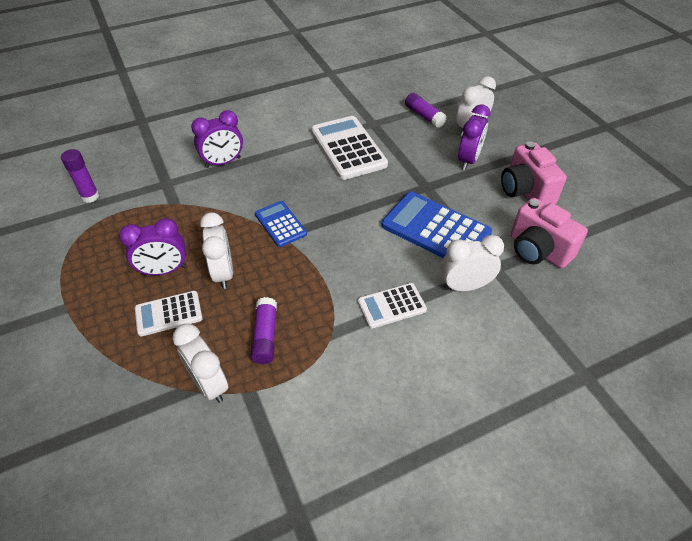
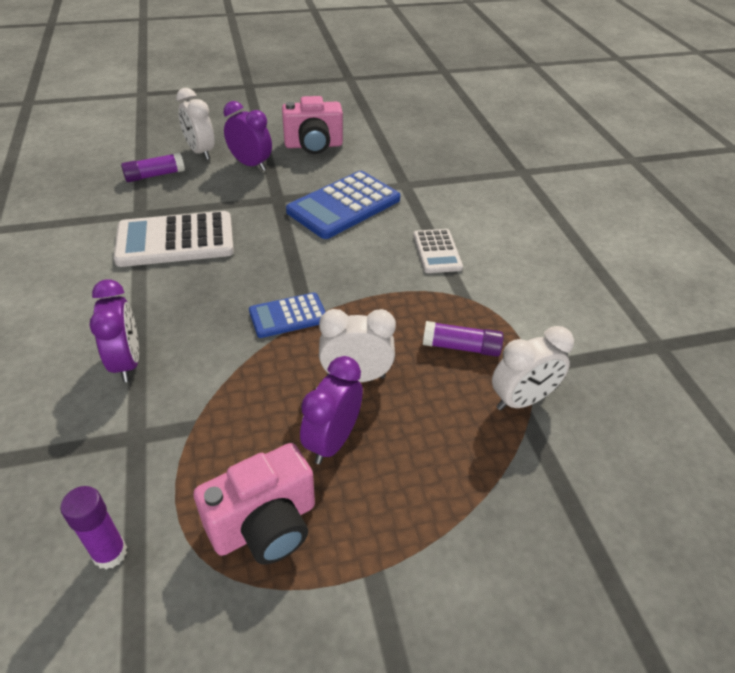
camera: 80 degrees left, 5 degrees down
purple clock [119,218,186,275] -> purple clock turned 150 degrees counterclockwise [300,356,363,464]
white calculator [135,291,203,336] -> none
white clock [441,235,504,291] -> none
pink camera [511,198,588,268] -> pink camera moved to [193,443,315,564]

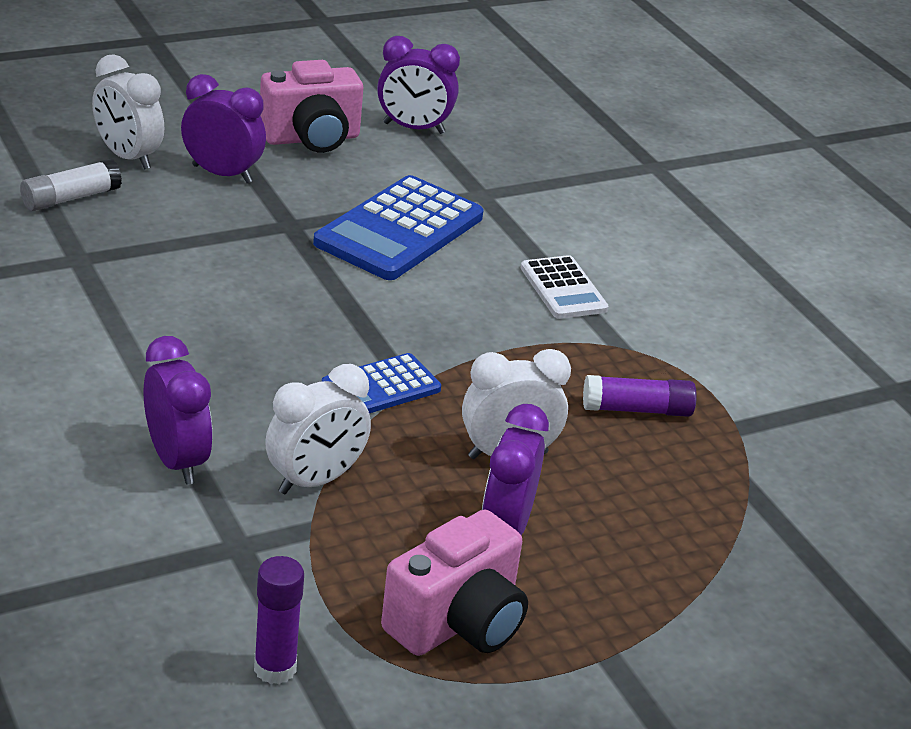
camera: 15 degrees left, 10 degrees down
white calculator [113,211,234,267] -> none
purple glue stick [121,152,185,182] -> white glue stick [20,159,122,211]
white clock [492,326,574,410] -> white clock moved to [265,364,371,495]
none -> purple clock [377,36,460,134]

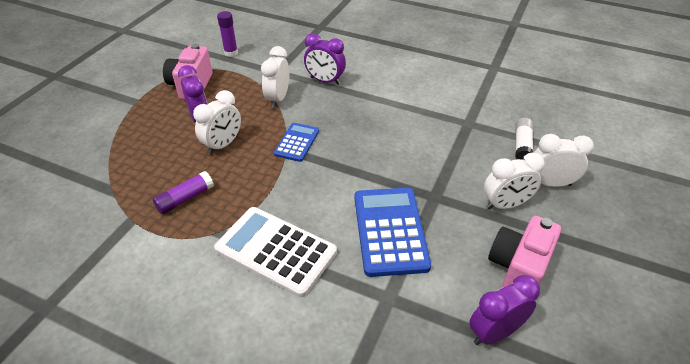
camera: 145 degrees right, 10 degrees up
purple clock [181,74,266,183] -> white clock [484,152,545,210]
white calculator [521,255,609,319] -> white calculator [214,207,337,297], size x1.77

